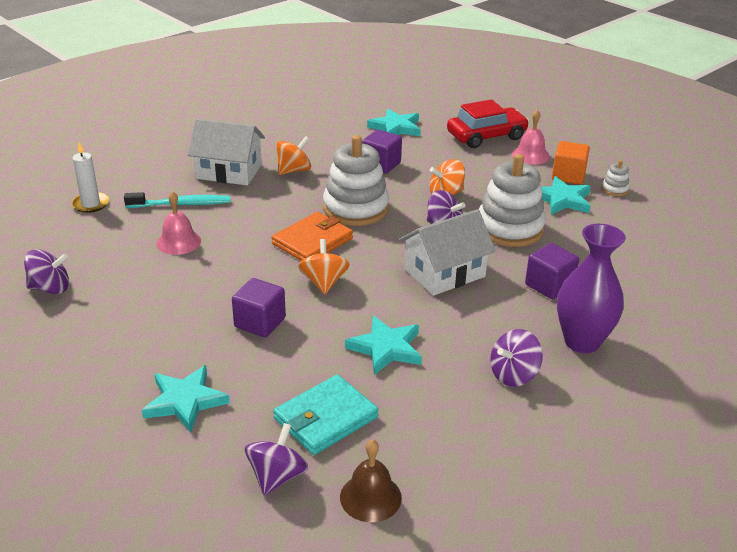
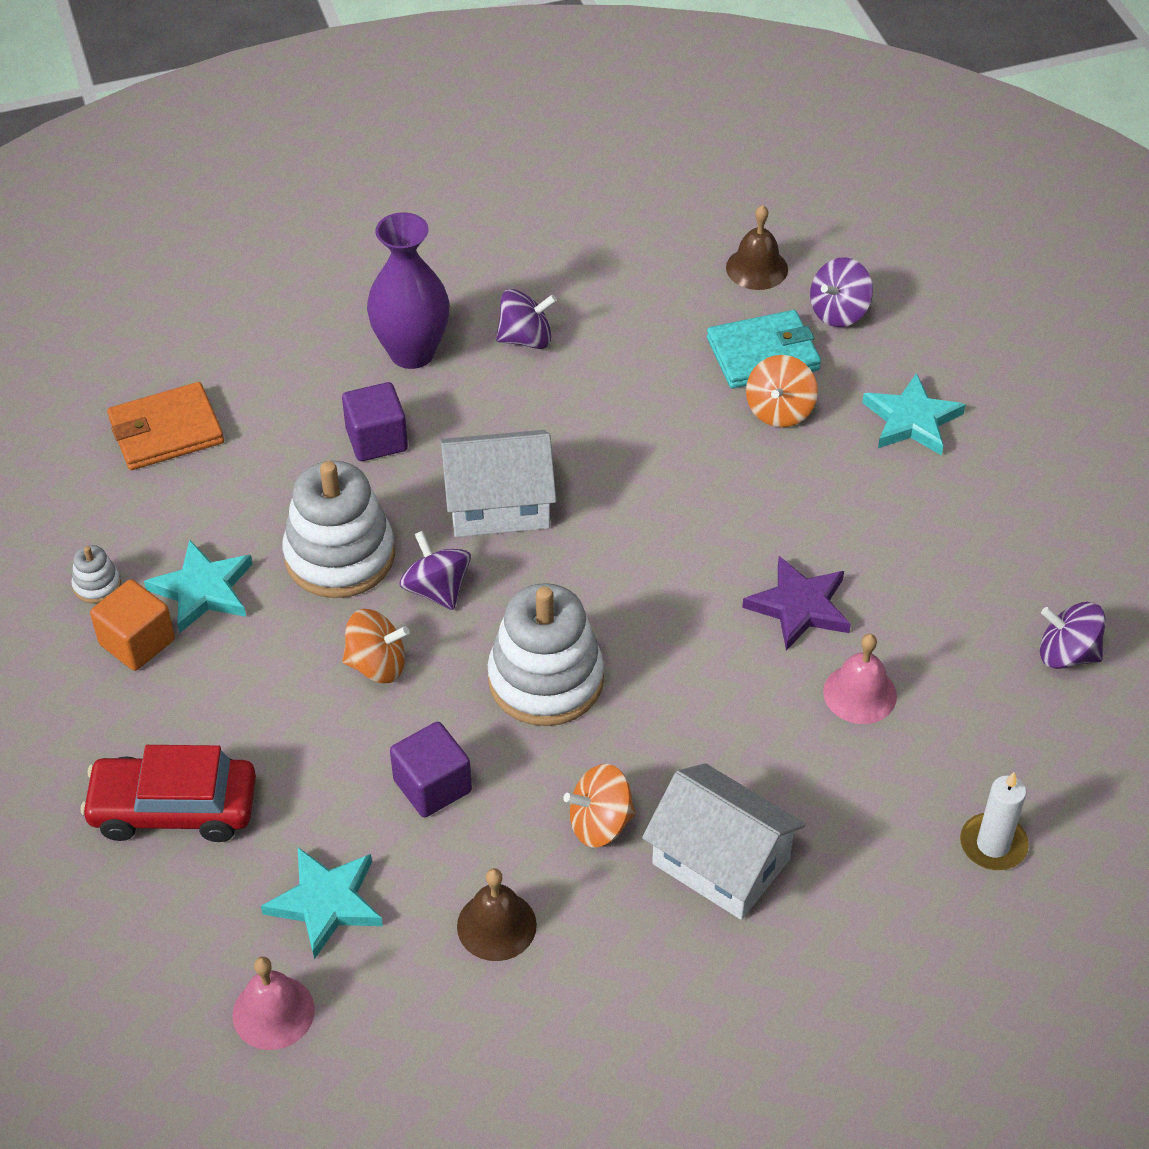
camera: 155 degrees left, 15 degrees up
turquoise toothbrush [124,192,230,208] -> none
purple cube [232,278,286,337] -> none
orange wallet [272,212,353,261] -> orange wallet moved to [107,382,224,470]
orange spinning top [298,239,350,294] -> orange spinning top moved to [746,355,818,427]
turquoise star [345,316,422,375] -> none
pink bell [512,110,550,165] -> pink bell moved to [232,957,315,1050]
none -> brown bell [457,868,537,961]
none -> purple star [742,556,851,651]

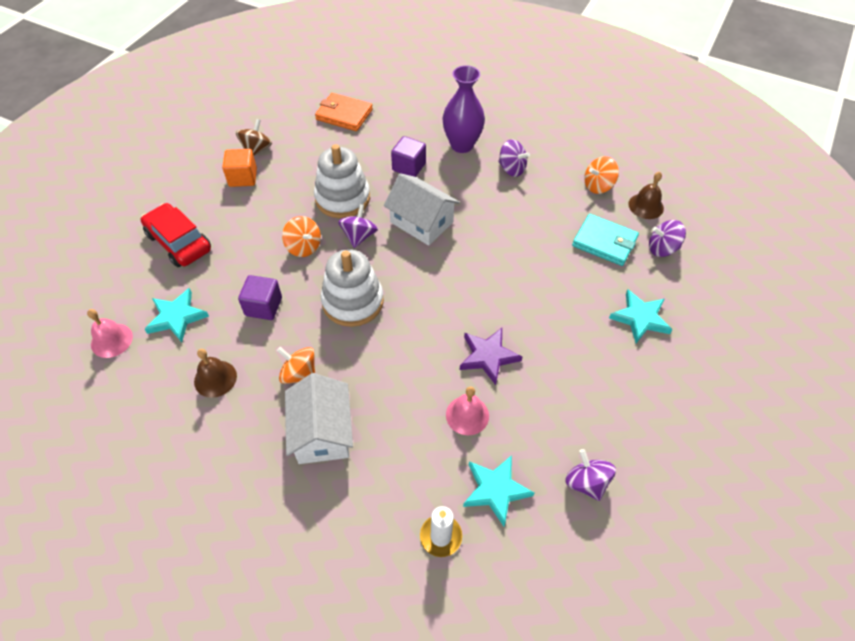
camera: 45 degrees right, 5 degrees up
white stacking toy [72,545,121,603] -> brown spinning top [236,119,272,156]
turquoise star [144,540,252,634] -> turquoise star moved to [463,455,534,527]
orange spinning top [746,355,818,427] -> orange spinning top moved to [584,156,619,194]

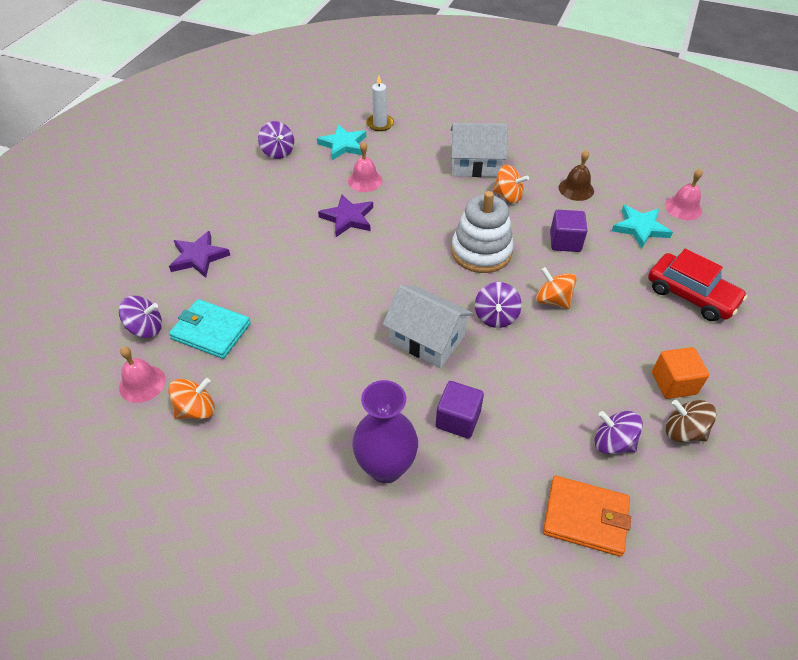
camera: 175 degrees right, 5 degrees down
brown spinning top [236,119,272,156] -> brown spinning top turned 105 degrees clockwise [666,400,716,442]
white house [285,373,353,464] -> white house turned 75 degrees counterclockwise [451,123,508,177]
white stacking toy [314,144,370,218] -> none
purple spinning top [498,139,530,177] -> purple spinning top moved to [594,411,643,454]
turquoise star [609,290,673,343] -> purple star [169,231,230,278]
brown bell [628,171,664,219] -> pink bell [119,347,166,403]

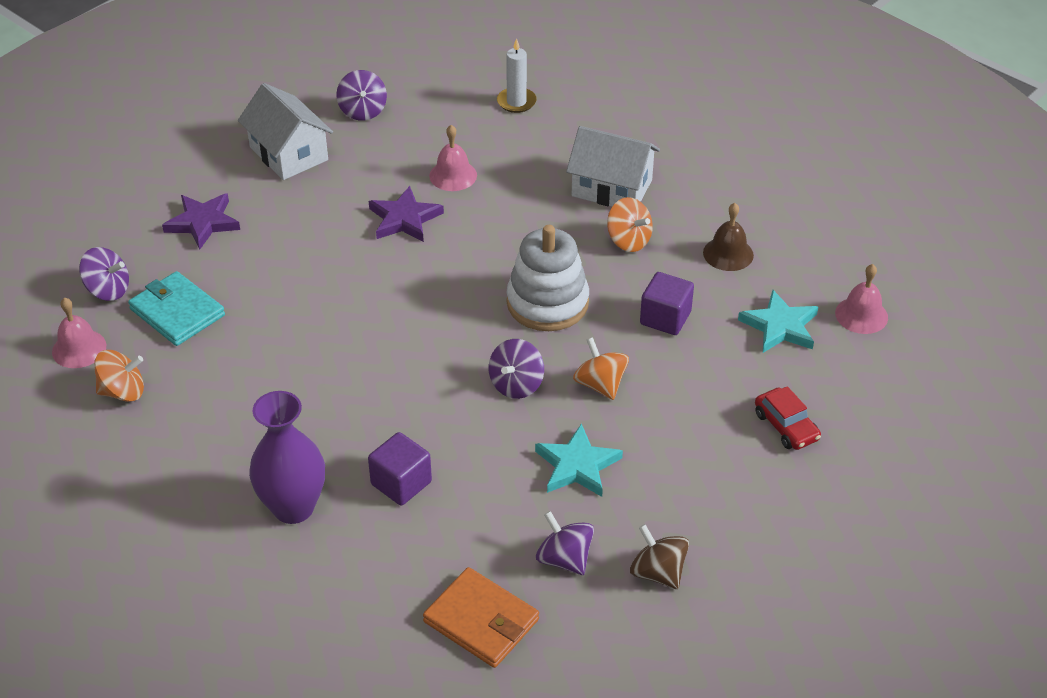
camera: 20 degrees right, 5 degrees down
turquoise star [317,124,366,160] -> turquoise star moved to [535,423,623,497]
white house [383,285,473,368] -> white house moved to [238,83,333,180]
red car [648,249,747,321] -> red car [755,386,821,450], size x0.61
orange cube [652,347,709,399] -> none

